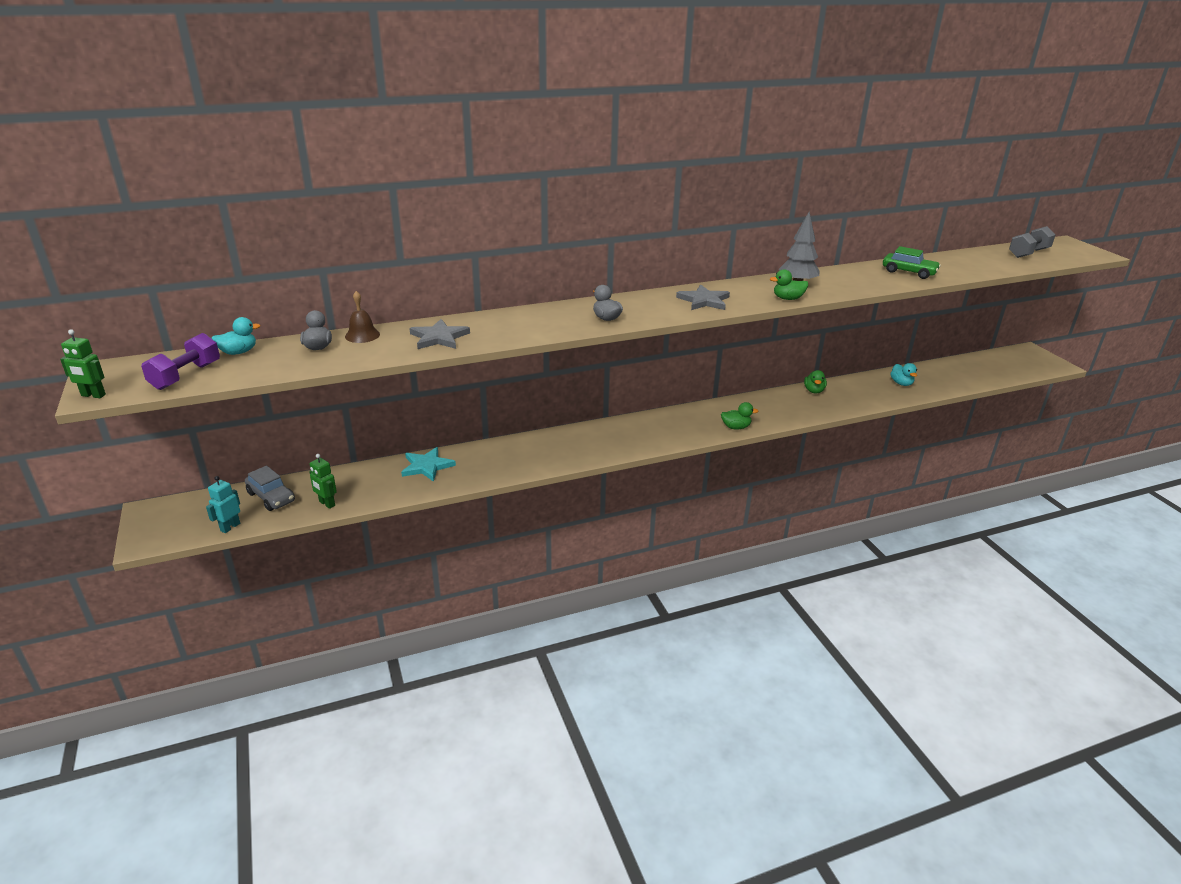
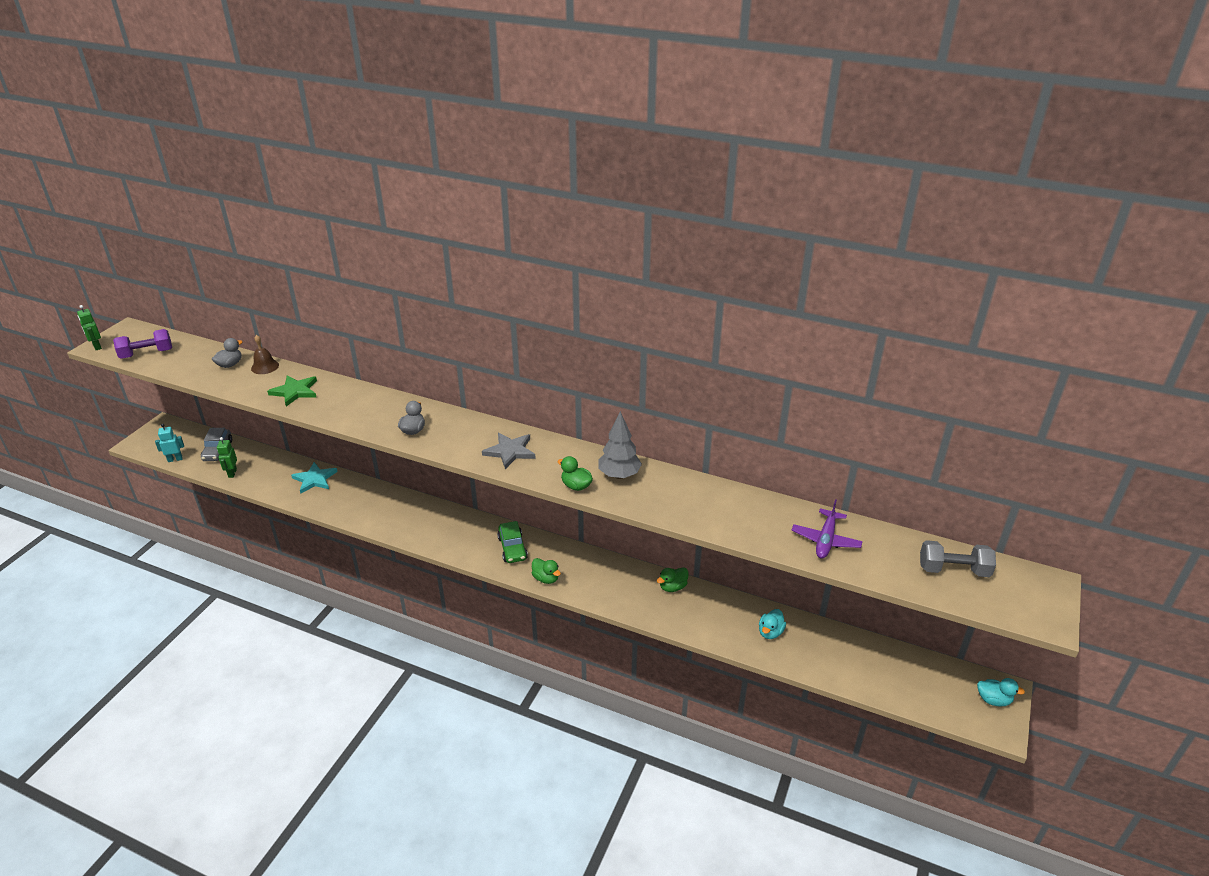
camera: 45 degrees right, 5 degrees up
turquoise duck [211,317,261,355] -> turquoise duck moved to [977,678,1025,706]
grey star [409,319,470,349] -> green star [267,375,317,406]
green car [883,246,941,279] -> green car moved to [497,521,528,563]
none -> purple plane [792,499,863,559]

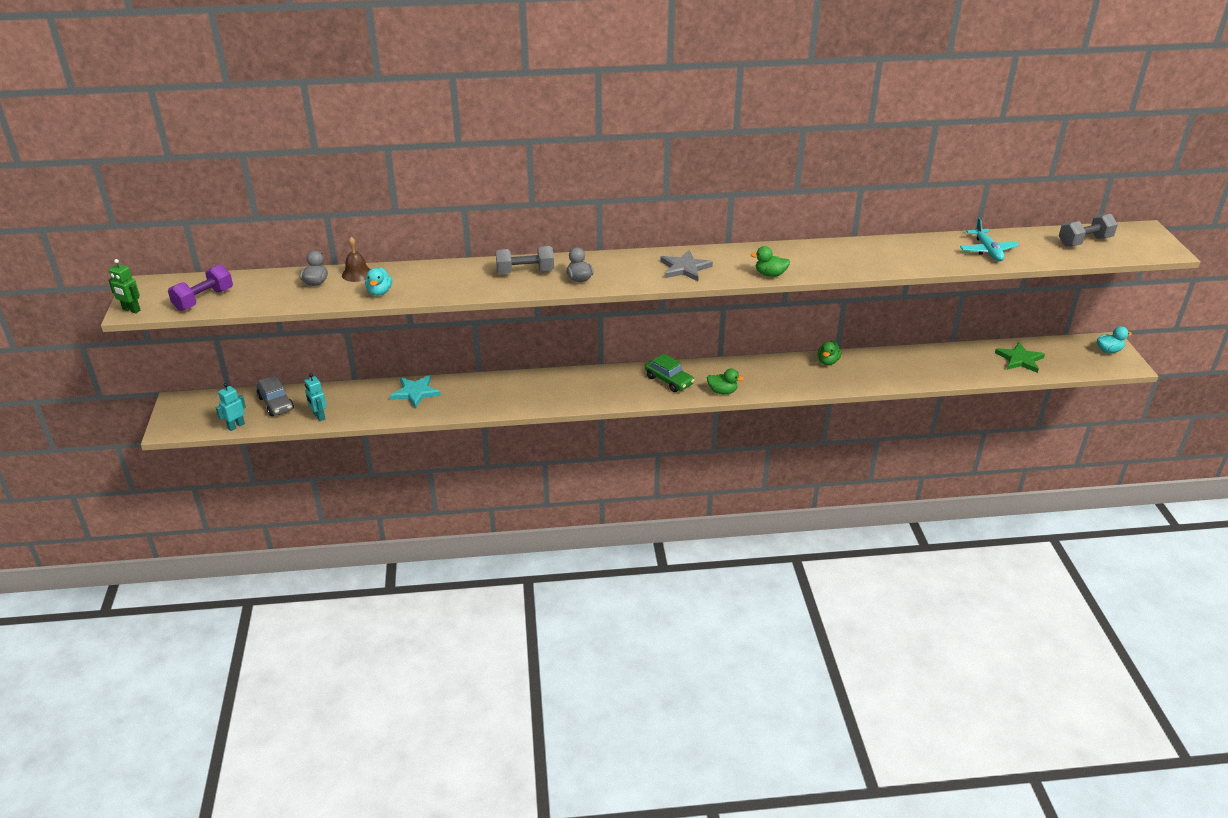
camera: 30 degrees left, 0 degrees up
green robot [217,437,237,478] -> turquoise robot [304,373,327,421]
green star [267,375,317,406] -> green star moved to [995,342,1045,373]
grey tree [599,411,642,479] -> none
turquoise duck [759,609,786,639] -> turquoise duck moved to [365,267,392,296]
purple plane [792,499,863,559] -> turquoise plane [960,218,1019,261]
none -> grey dumbbell [496,246,554,274]

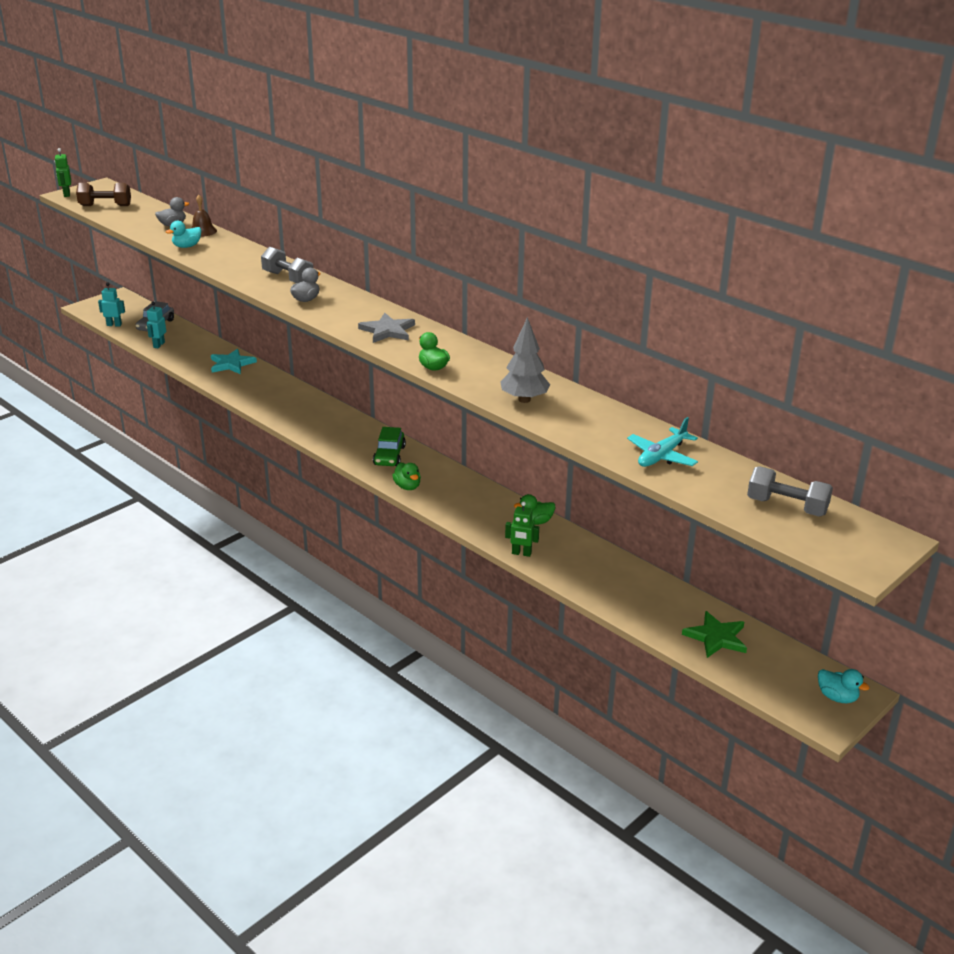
camera: 50 degrees right, 5 degrees down
purple dumbbell [168,265,233,311] -> brown dumbbell [76,183,131,206]
none -> grey tree [501,317,550,403]
none -> green robot [505,502,539,557]

